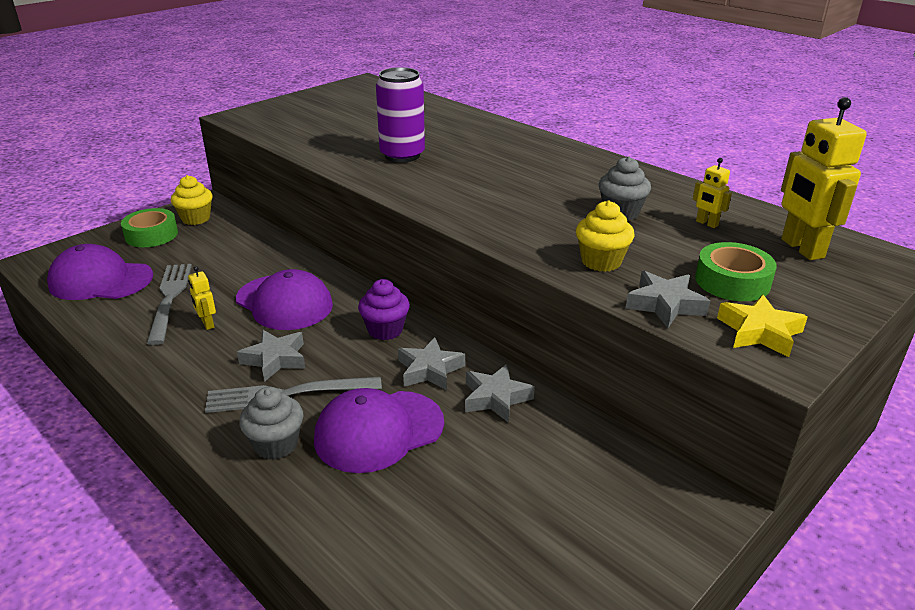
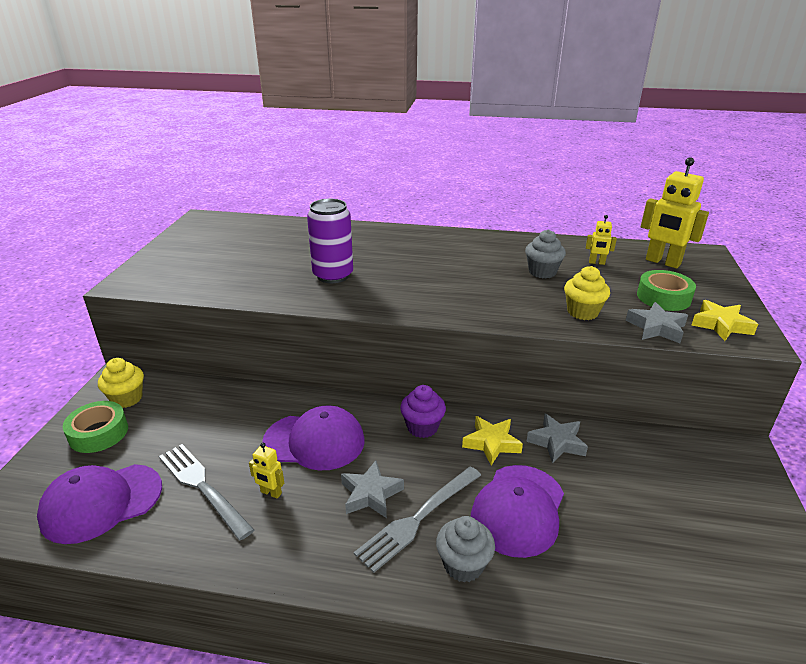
camera: 35 degrees left, 0 degrees up
grey star [398,337,465,390] -> yellow star [462,416,523,466]

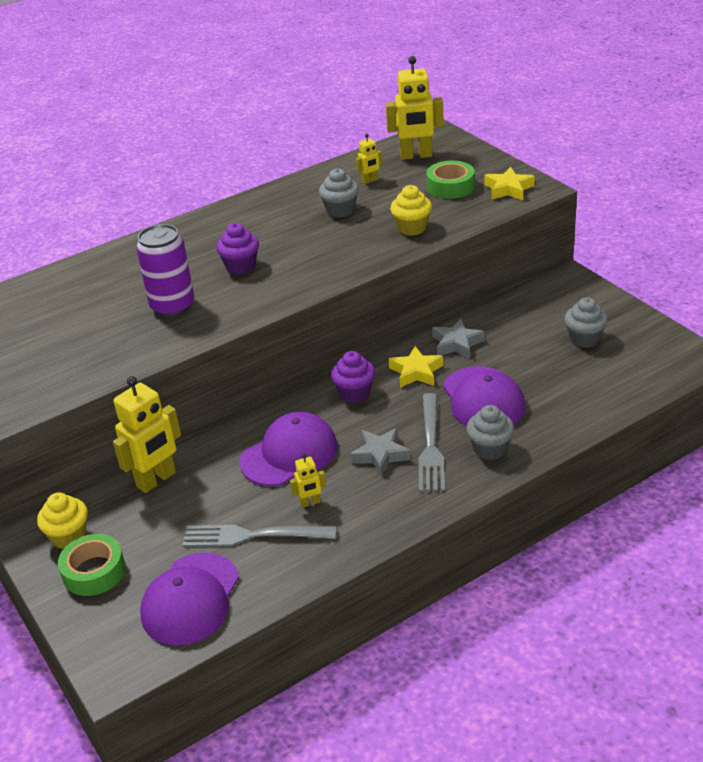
camera: 40 degrees left, 5 degrees up
grey star [626,302,688,343] -> none
none -> yellow robot [113,376,181,493]
none -> purple cupcake [216,223,259,275]
none -> grey cupcake [564,297,608,348]

